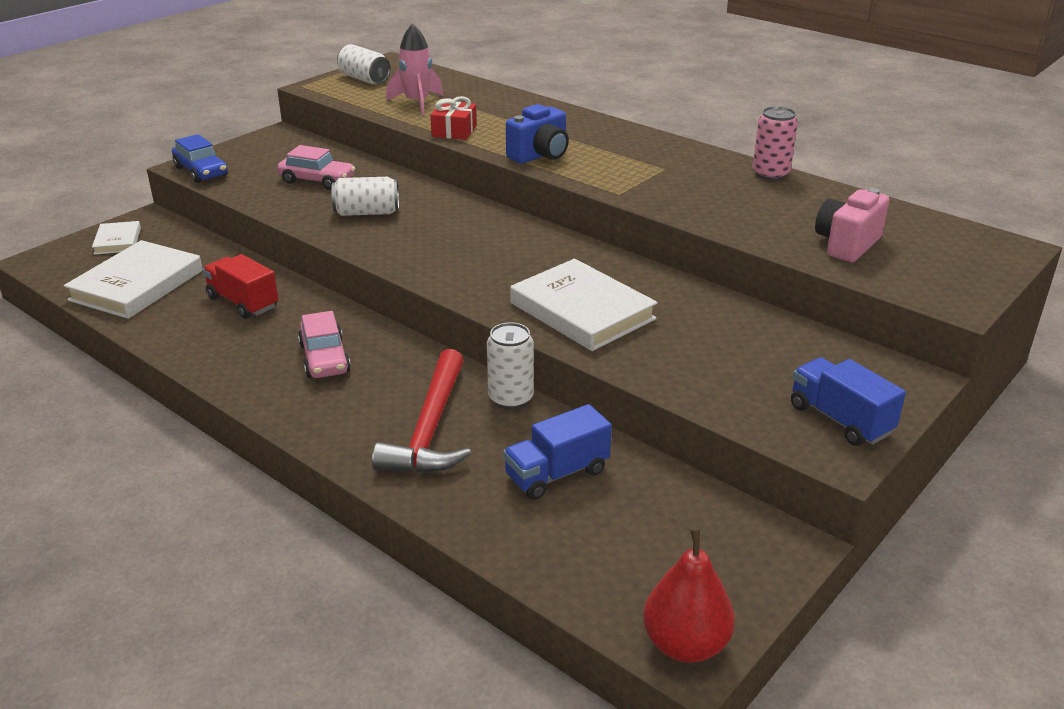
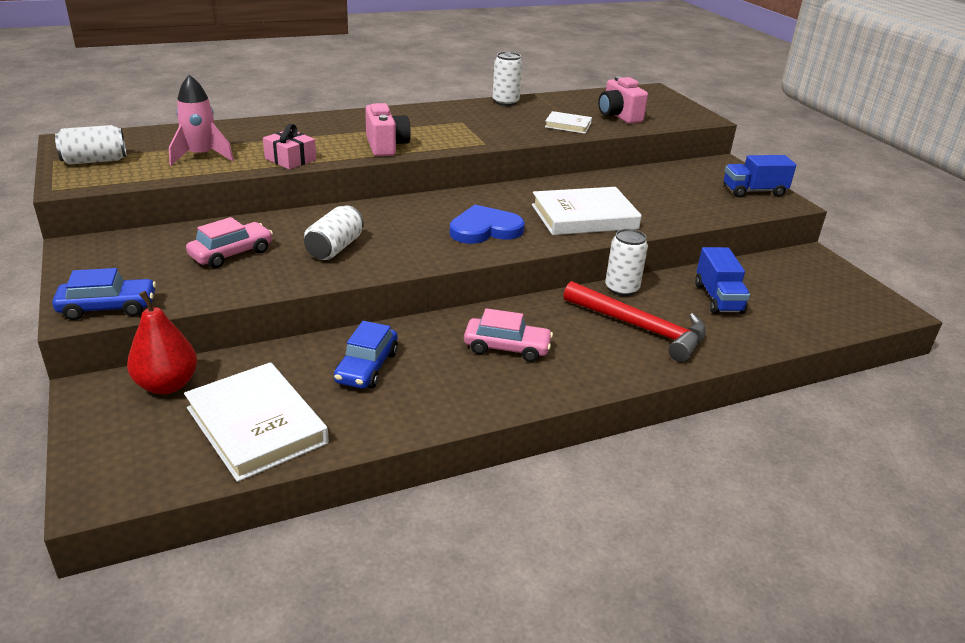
camera: 65 degrees left, 0 degrees up
white book [92,221,141,255] -> white book moved to [545,111,592,134]
red truck [202,254,278,319] -> blue car [334,321,398,389]
red gift [430,96,477,140] -> pink gift [263,124,316,169]
blue camera [506,104,569,164] -> pink camera [365,103,411,156]
red pear [643,527,735,663] -> red pear moved to [127,291,197,394]
pink can [752,106,798,180] -> white can [492,52,522,106]
none -> blue heart [450,205,525,244]

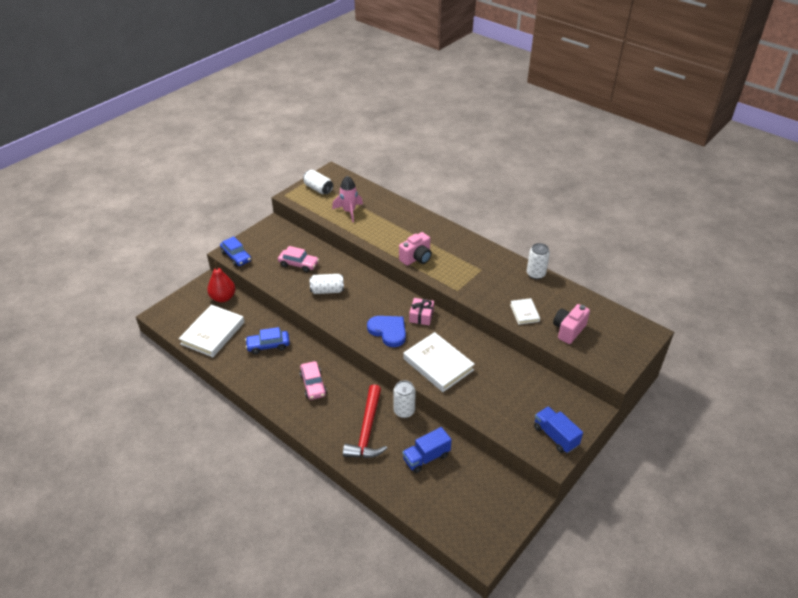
camera: 65 degrees right, 10 degrees up
pink gift [263,124,316,169] -> pink gift moved to [409,298,434,325]

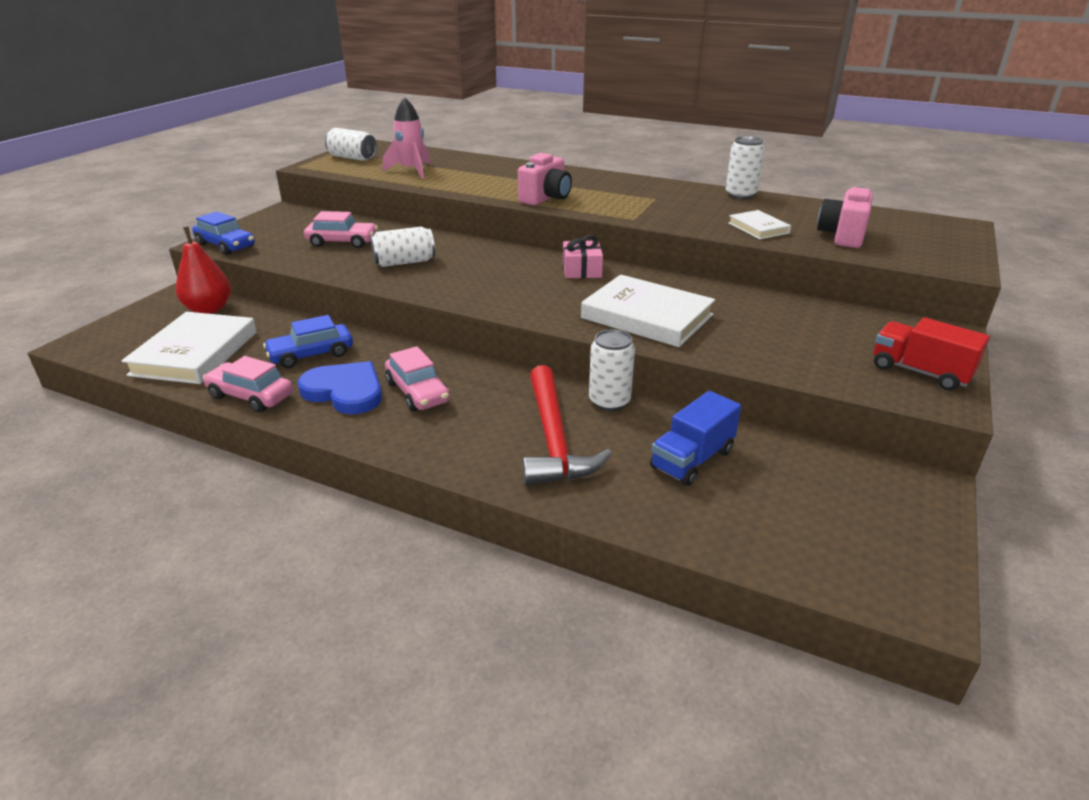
camera: 15 degrees left, 10 degrees down
blue heart [367,316,406,347] -> blue heart moved to [297,361,382,414]
blue truck [534,407,583,453] -> red truck [874,317,990,391]
none -> pink car [203,356,293,412]

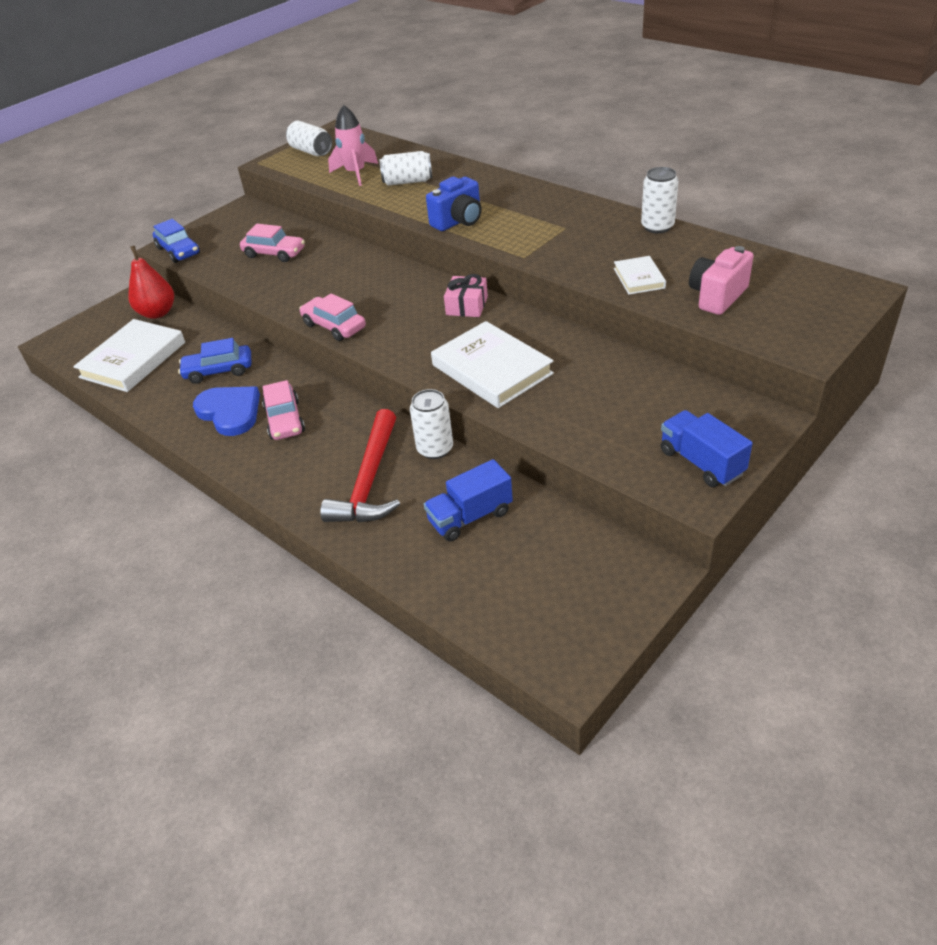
camera: 20 degrees right, 10 degrees up
pink car [203,356,293,412] -> pink car moved to [299,293,366,341]
white can [371,227,435,267] -> white can moved to [380,151,432,186]
pink camera [518,153,572,205] -> blue camera [426,176,482,231]
red truck [874,317,990,391] -> blue truck [661,410,753,487]

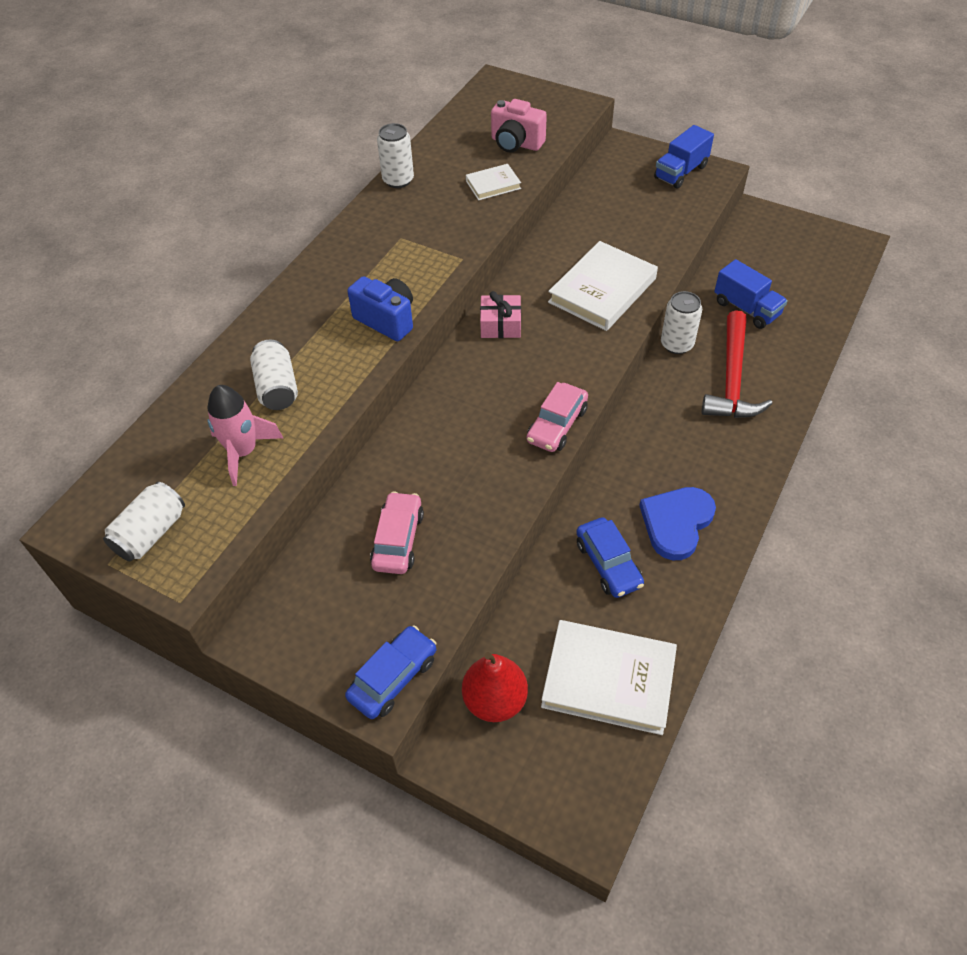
camera: 105 degrees left, 10 degrees up
pink car [262,380,305,440] -> none
red hammer [320,409,400,522] -> red hammer turned 105 degrees clockwise [702,310,773,418]

